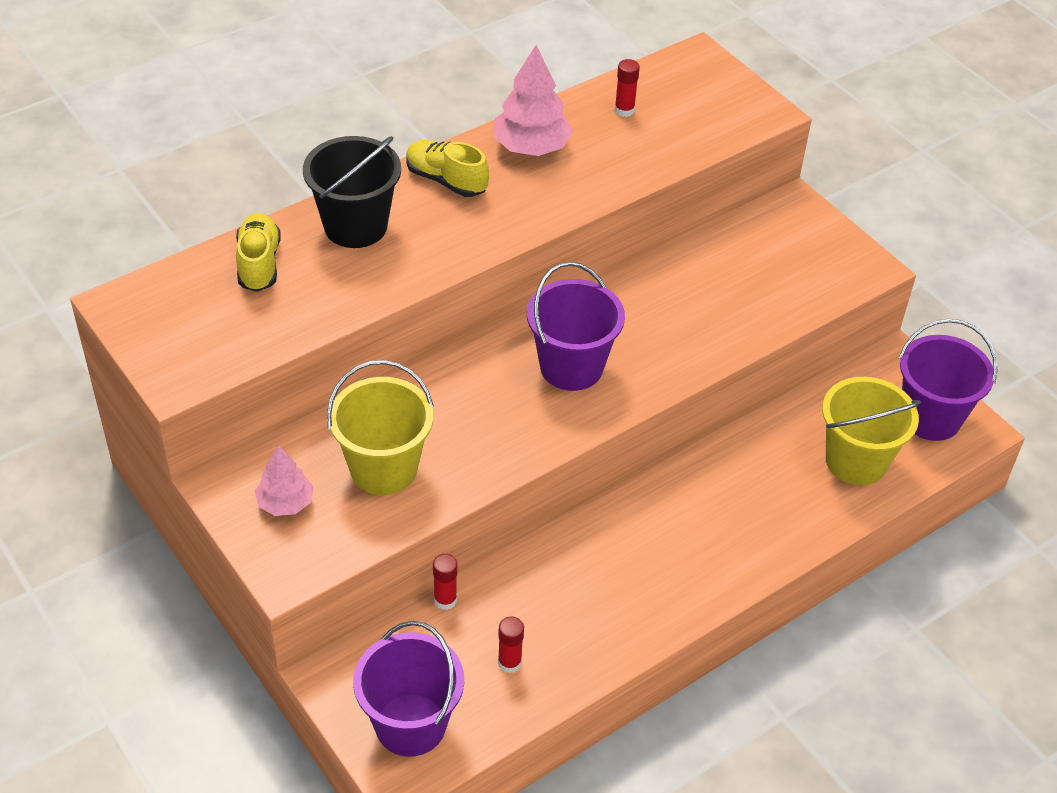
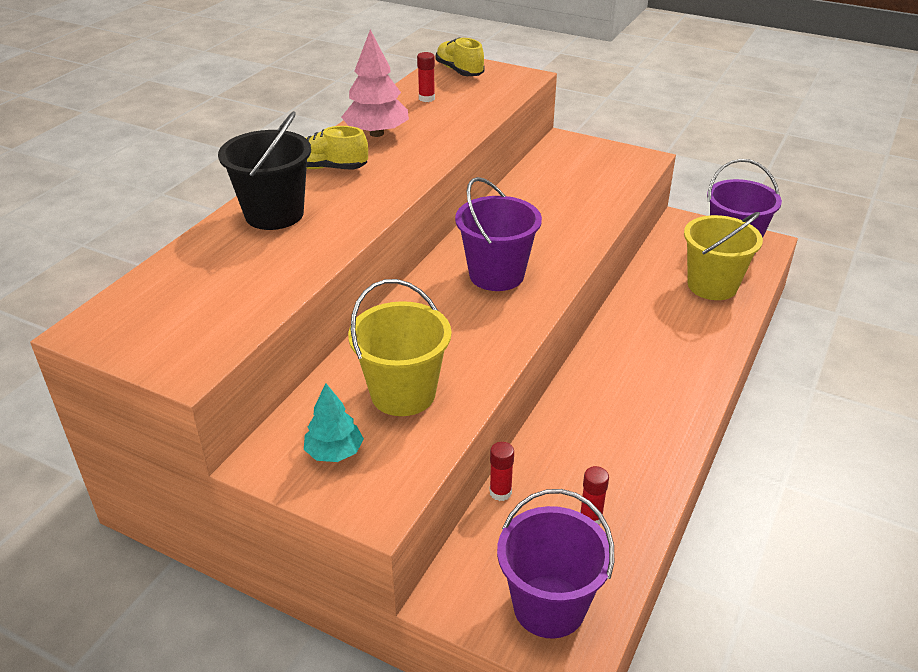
camera: 25 degrees left, 10 degrees down
yellow shoe [236,213,281,292] -> yellow shoe moved to [436,37,484,76]
pink tree [255,445,314,516] -> turquoise tree [304,383,364,462]

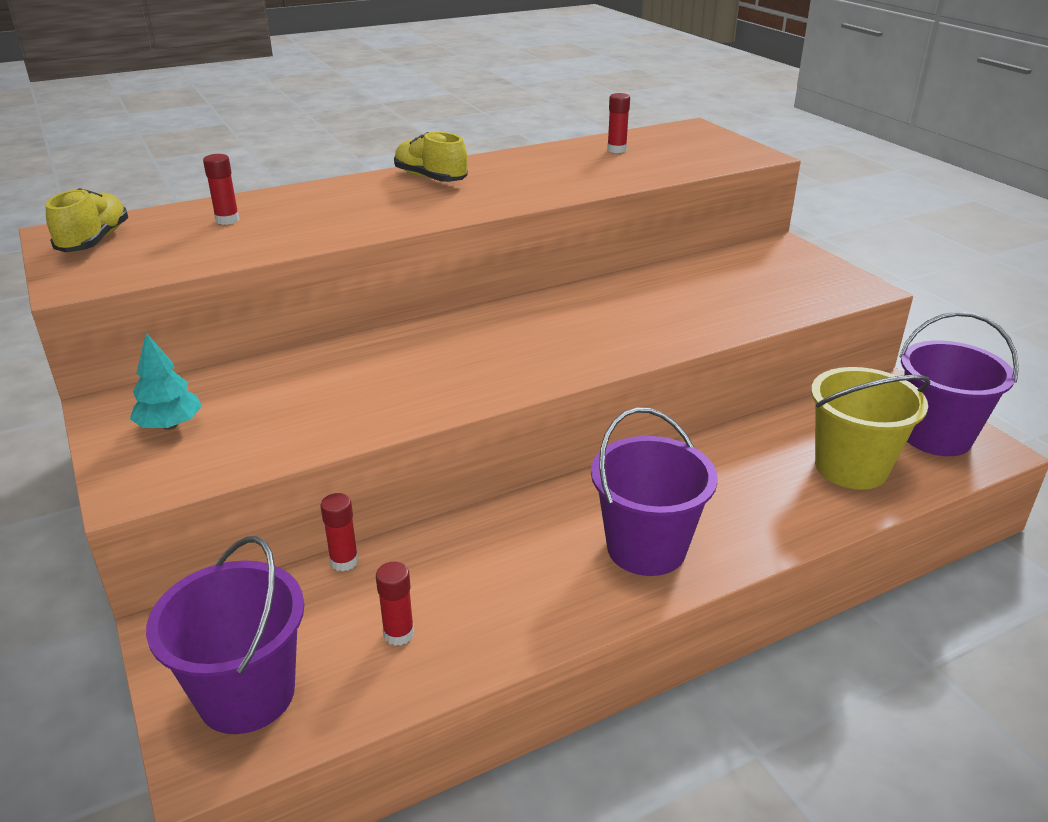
camera: 35 degrees right, 5 degrees down
black bucket [218,111,311,230] -> none
pink tree [341,30,409,137] -> none
yellow bucket [348,279,451,416] -> none
yellow shoe [436,37,484,76] -> yellow shoe moved to [46,188,128,252]
purple bucket [455,177,542,291] -> purple bucket moved to [591,407,718,576]
none -> red glue stick [203,154,240,225]

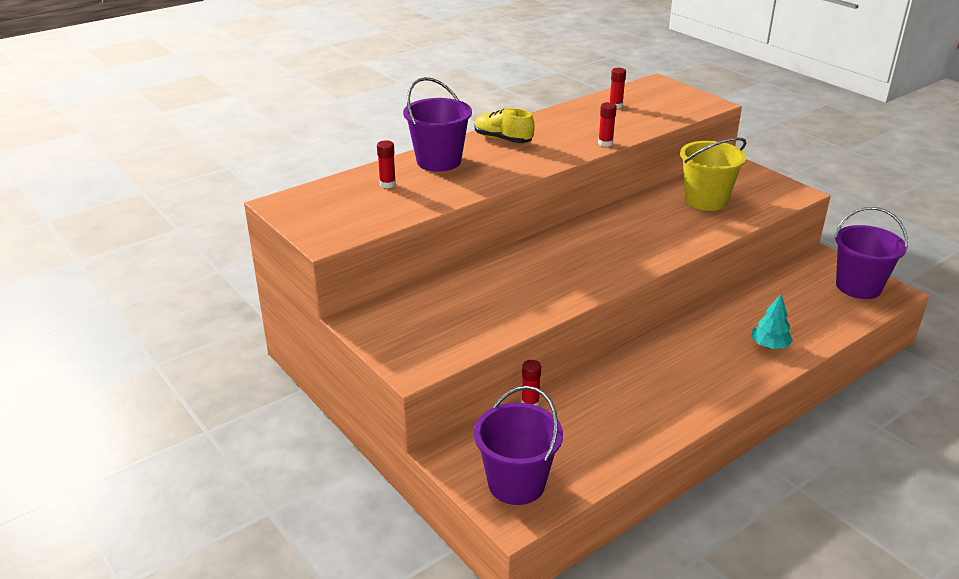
camera: 10 degrees left, 0 degrees up
yellow shoe [46,188,128,252] -> none
turquoise tree [130,333,202,430] -> turquoise tree moved to [751,294,793,349]
red glue stick [376,562,414,646] -> red glue stick moved to [598,102,617,147]
purple bucket [591,407,718,576] -> purple bucket moved to [403,77,472,172]
yellow bucket [811,367,931,490] -> yellow bucket moved to [680,137,747,211]

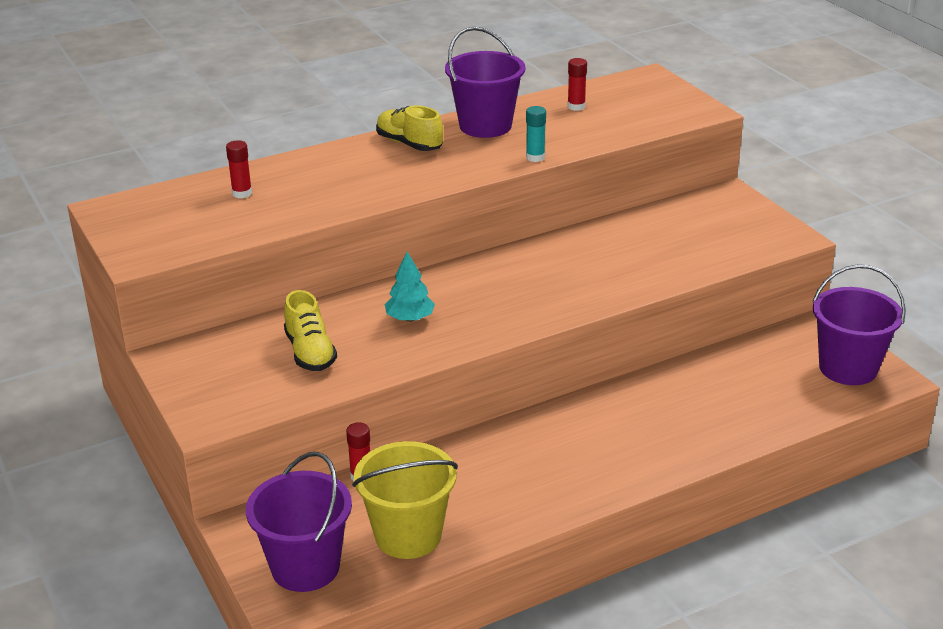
camera: 10 degrees right, 0 degrees up
purple bucket [403,77,472,172] -> purple bucket moved to [445,27,525,138]
red glue stick [598,102,617,147] -> turquoise glue stick [526,106,546,162]
yellow bucket [680,137,747,211] -> yellow bucket moved to [352,441,458,559]
turquoise tree [751,294,793,349] -> turquoise tree moved to [385,252,435,322]
none -> yellow shoe [284,290,337,371]

